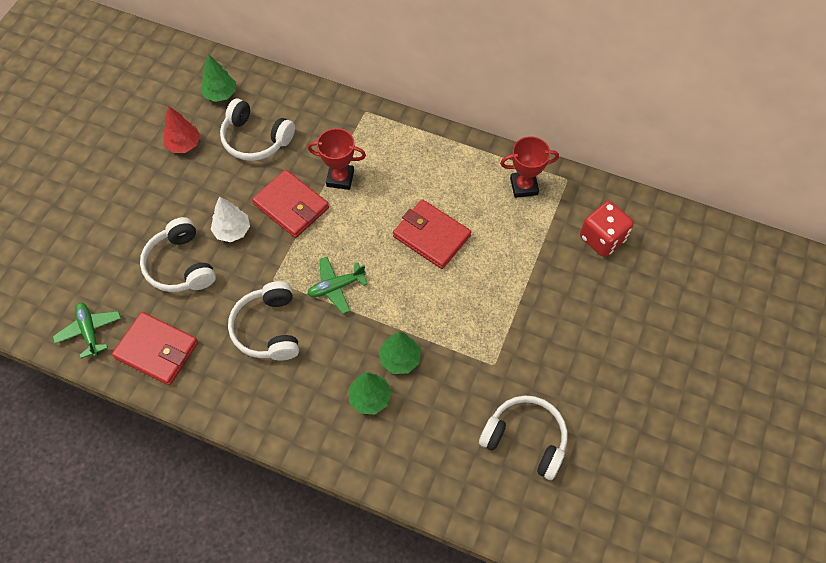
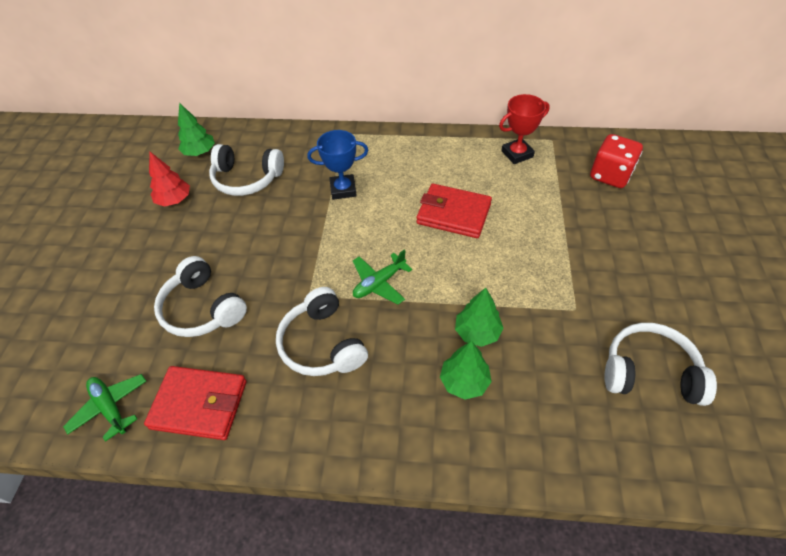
camera: 15 degrees left, 10 degrees down
white tree [211,196,250,242] -> none
red wallet [252,170,329,238] -> none
red trophy [308,128,366,190] -> blue trophy [307,130,369,200]

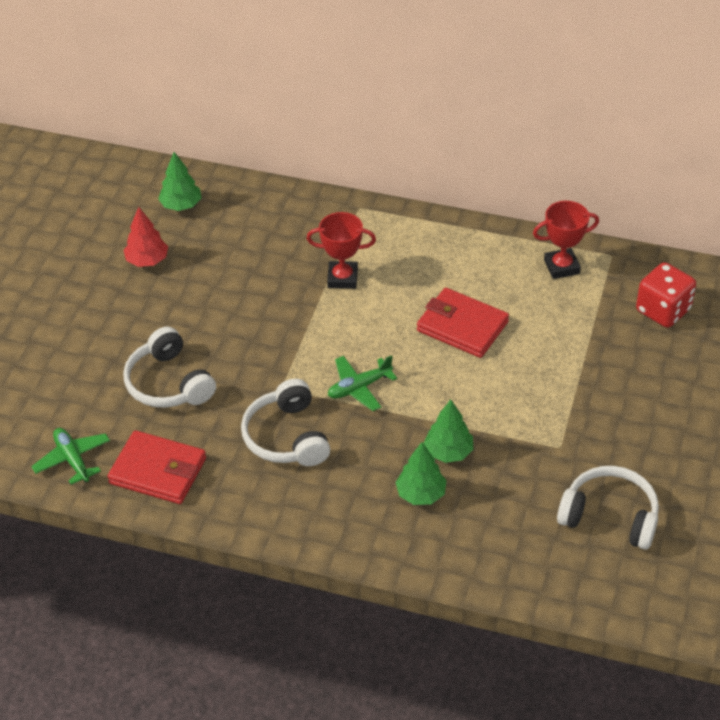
camera: 10 degrees right, 5 degrees down
white headphones [209,144,284,196] -> none
blue trophy [307,130,369,200] -> red trophy [307,212,376,289]

